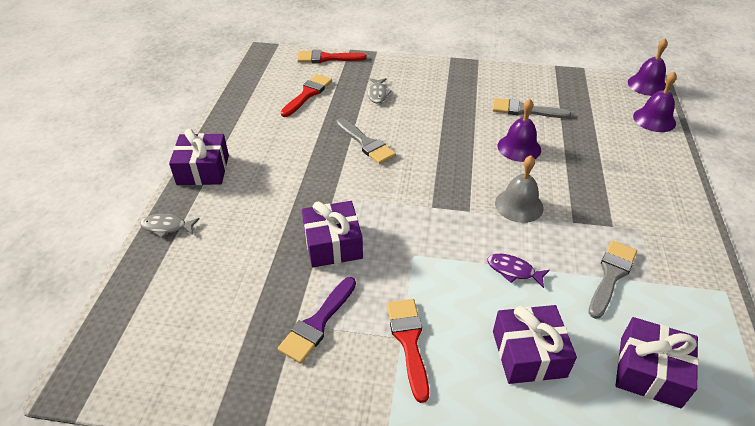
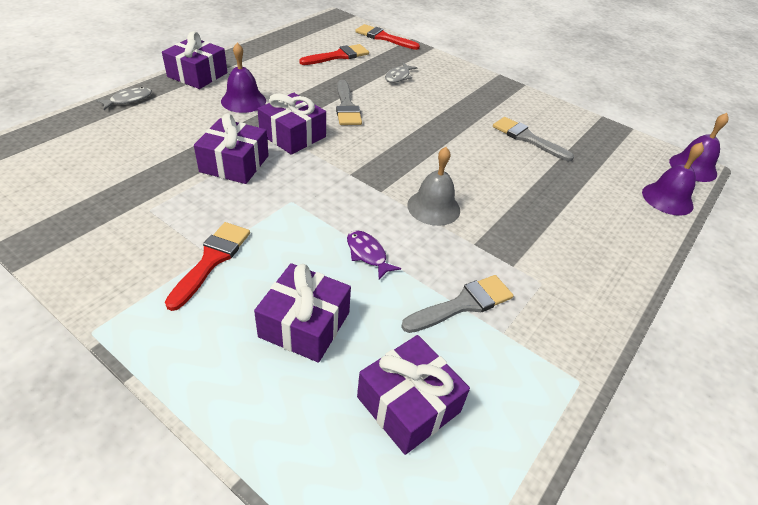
camera: 25 degrees right, 0 degrees up
grey fish [140,214,200,238] -> grey fish turned 105 degrees clockwise [96,87,152,110]
purple brush [278,277,356,364] -> none
purple bell [498,99,541,162] -> purple bell moved to [221,43,266,113]
none -> purple gift [257,93,326,155]

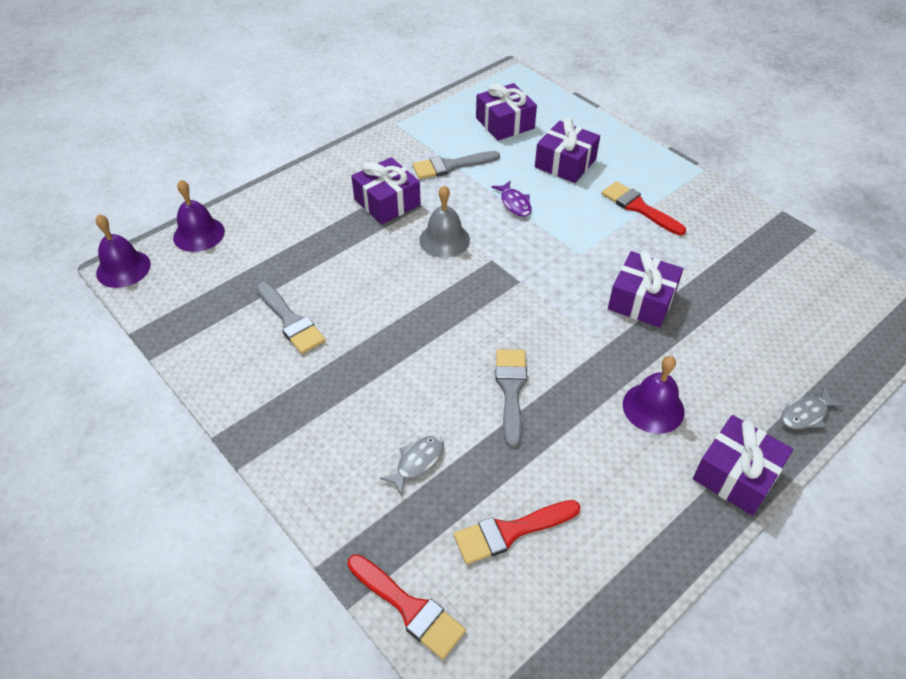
camera: 165 degrees left, 5 degrees up
red brush [165,222,250,311] -> red brush turned 105 degrees clockwise [601,181,686,235]
purple gift [257,93,326,155] -> purple gift moved to [351,157,421,224]

